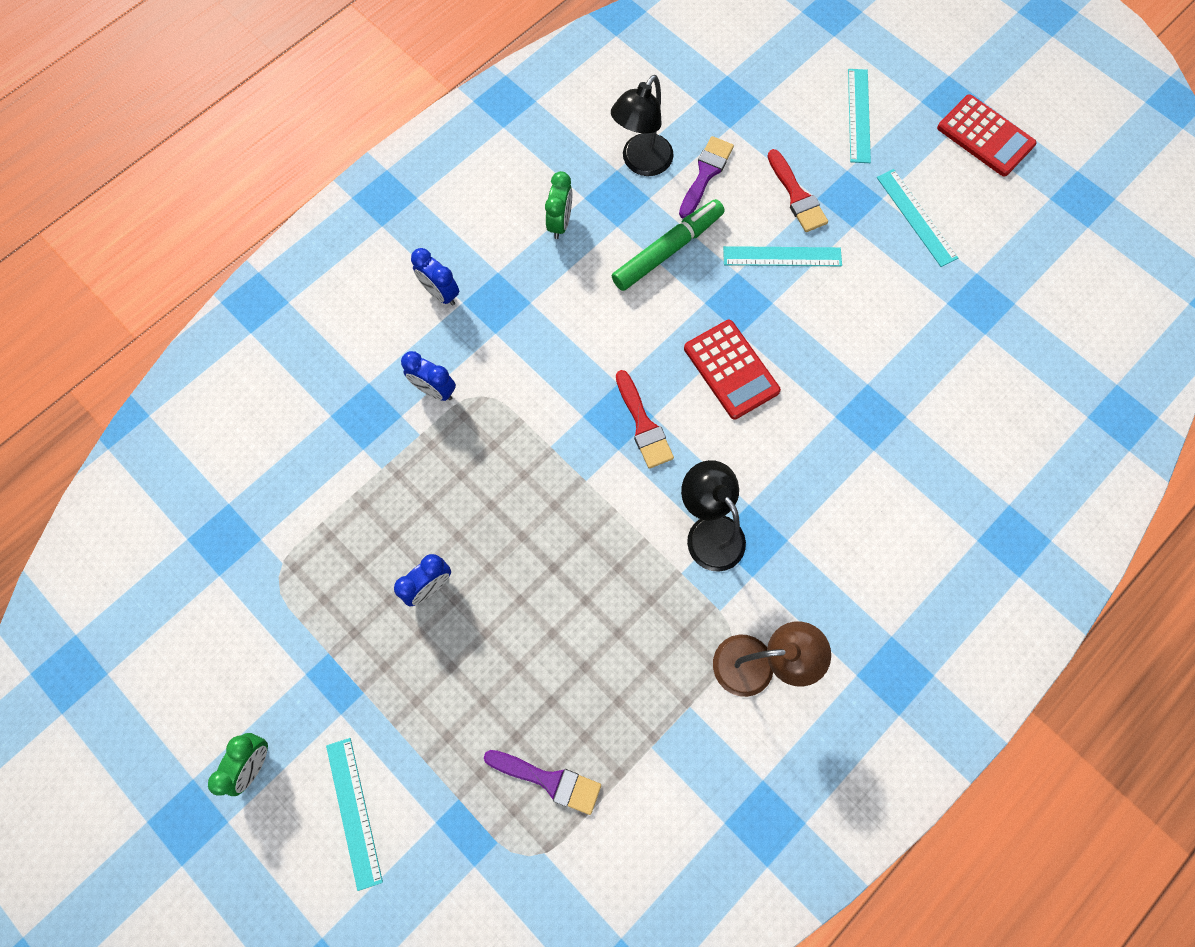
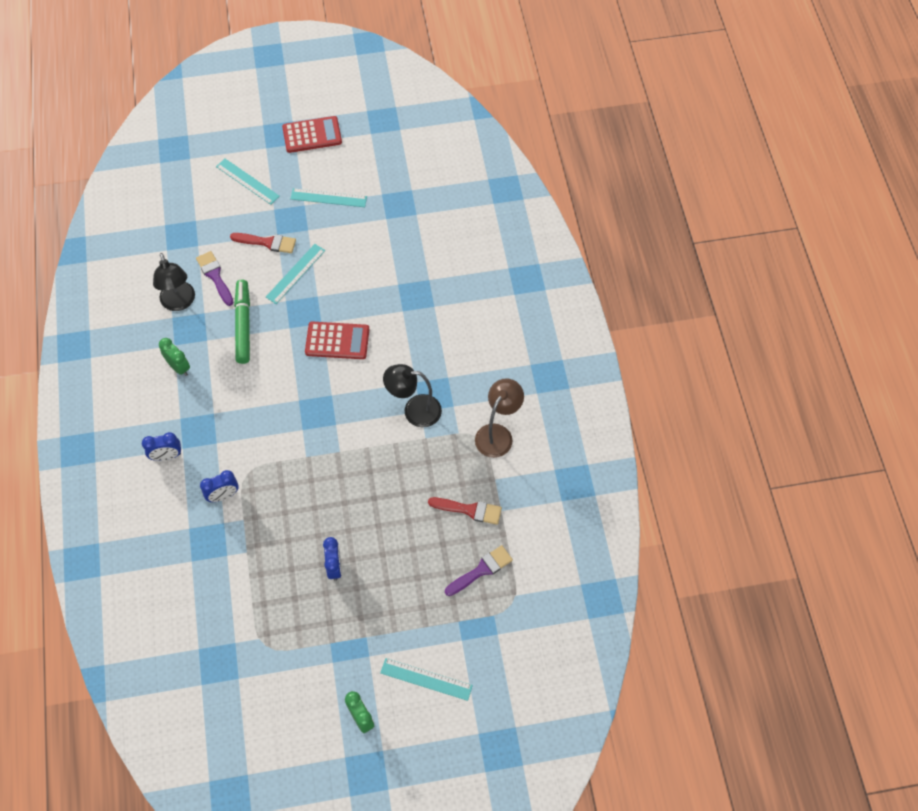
camera: 55 degrees left, 10 degrees down
red brush [616,370,674,469] -> red brush moved to [428,497,502,525]

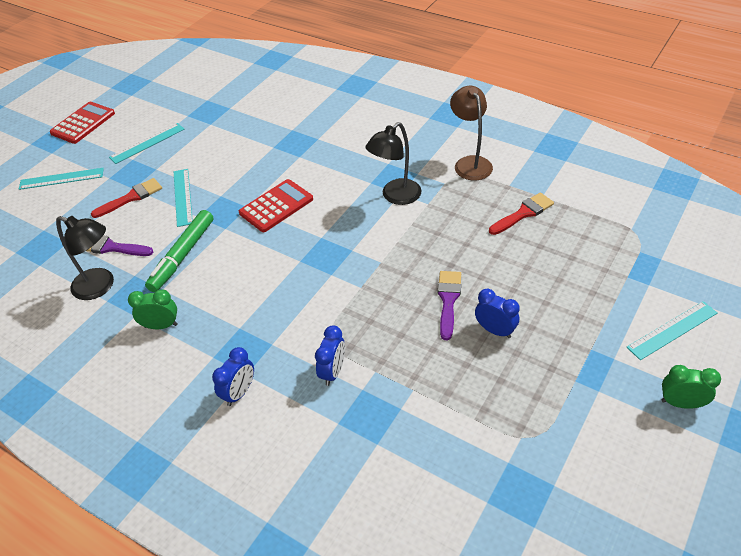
camera: 45 degrees left, 15 degrees down
green marker [234,279,250,364] -> green marker turned 105 degrees counterclockwise [145,210,213,292]
purple brush [445,545,513,596] -> purple brush moved to [438,271,461,340]

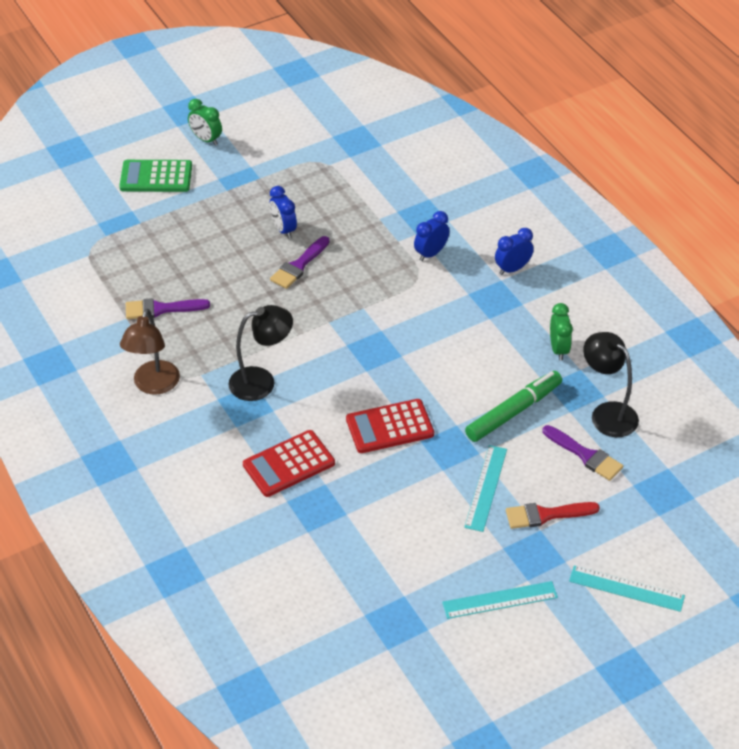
camera: 155 degrees left, 0 degrees up
red calculator [50,102,115,144] -> red calculator moved to [243,430,335,497]
green clock [128,289,178,329] -> green clock turned 120 degrees counterclockwise [550,303,573,361]
red brush [489,192,554,235] -> purple brush [126,298,210,319]
turquoise ruler [627,301,717,360] -> green calculator [119,160,192,192]

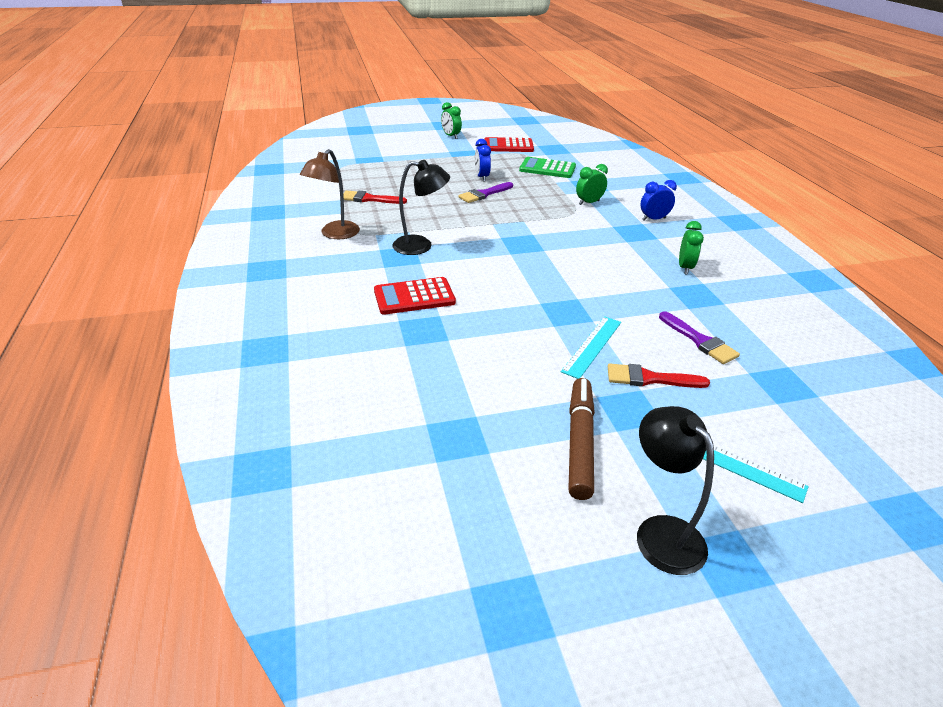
camera: 15 degrees right, 10 degrees down
green calculator [119,160,192,192] -> green calculator moved to [519,157,576,178]
purple brush [126,298,210,319] -> red brush [343,191,407,204]
red calculator [346,399,434,453] -> red calculator moved to [484,137,534,152]
blue clock [414,211,449,261] -> green clock [576,164,608,205]
turquoise ruler [442,581,558,619] -> brown marker [568,378,595,500]
green marker [465,371,562,442] -> none
black lamp [583,332,639,437] -> black lamp moved to [637,406,714,575]

